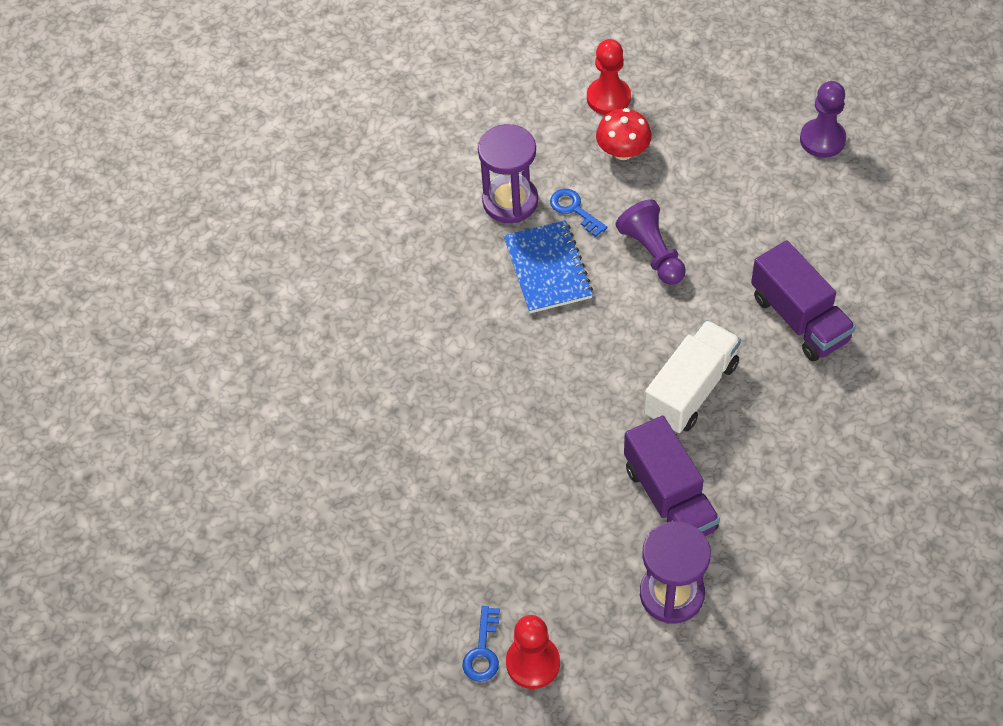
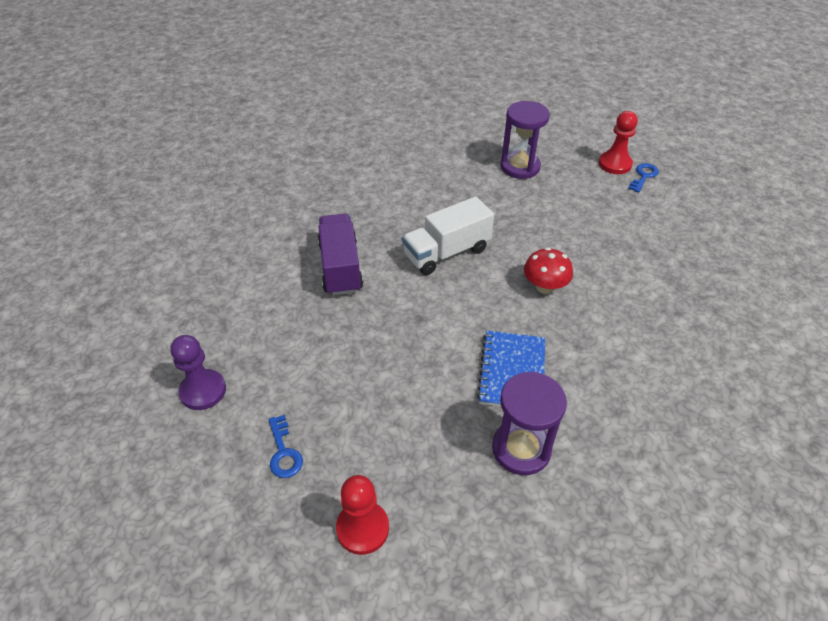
camera: 160 degrees left, 10 degrees down
blue key [550,189,607,237] -> blue key moved to [269,415,303,478]
red mushroom [596,108,652,160] -> red mushroom moved to [524,247,573,294]
purple pawn [615,199,686,285] -> none
purple truck [624,416,720,536] -> none

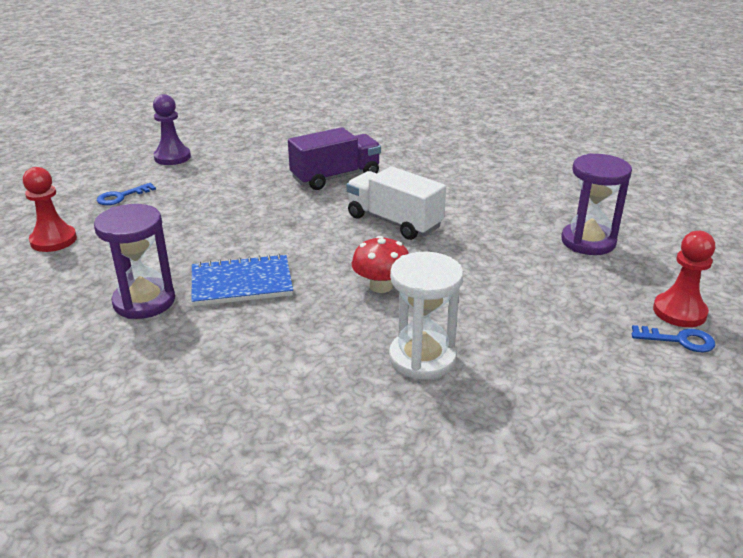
camera: 70 degrees right, 15 degrees down
none -> white hourglass [389,252,463,380]

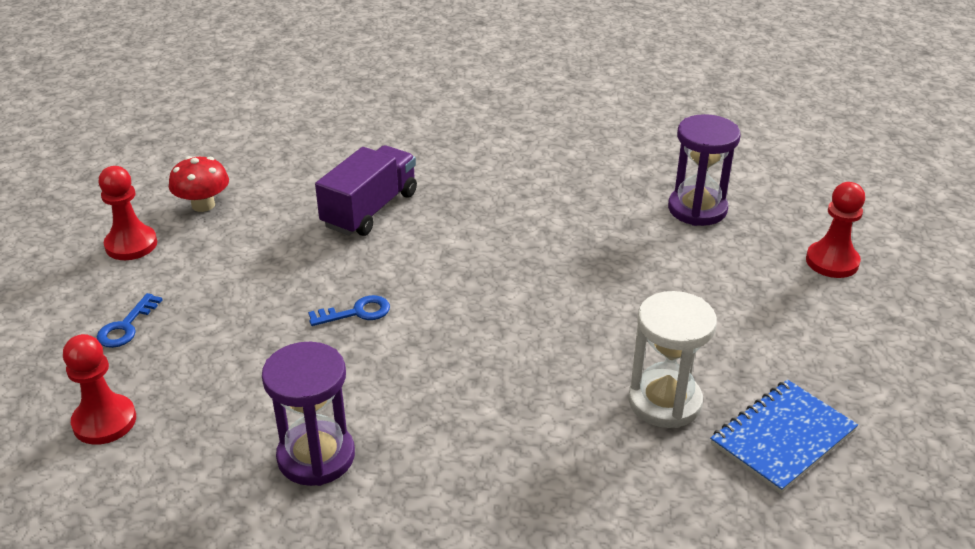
camera: 30 degrees left, 5 degrees up
purple pawn [153,94,191,165] -> red pawn [99,166,157,260]
blue notebook [192,254,293,306] -> blue notebook moved to [710,379,858,494]
white truck [346,166,446,240] -> none
red mushroom [352,236,409,293] -> red mushroom moved to [169,156,229,212]
blue key [632,325,715,352] -> blue key moved to [308,295,390,326]

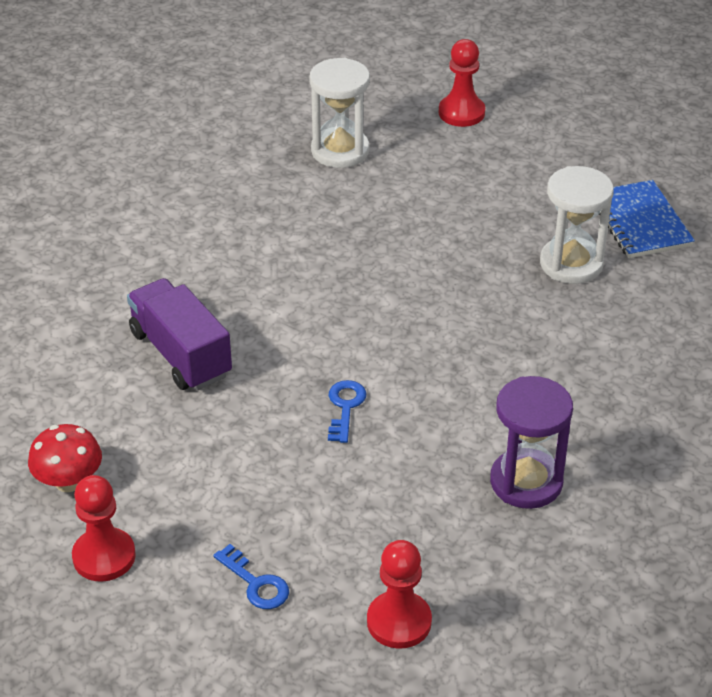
camera: 65 degrees left, 5 degrees up
purple hourglass [668,114,741,226] -> white hourglass [309,58,370,168]

